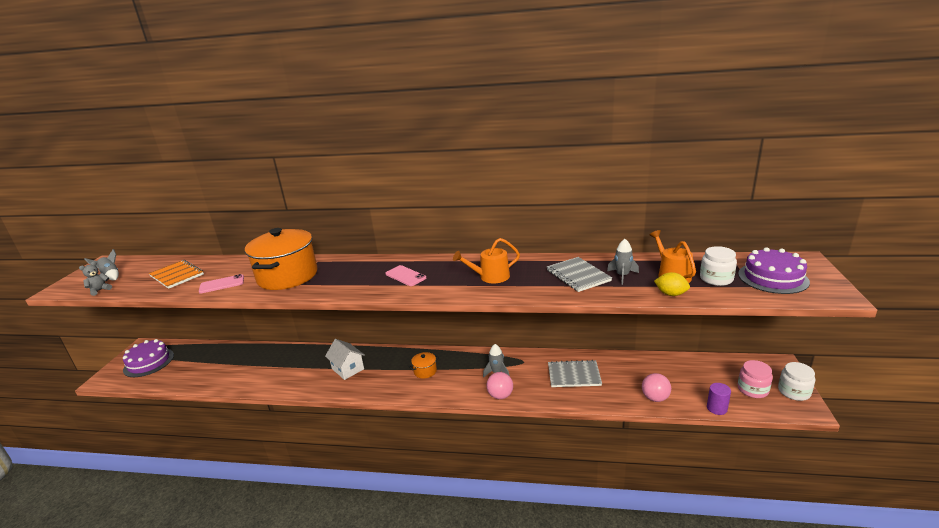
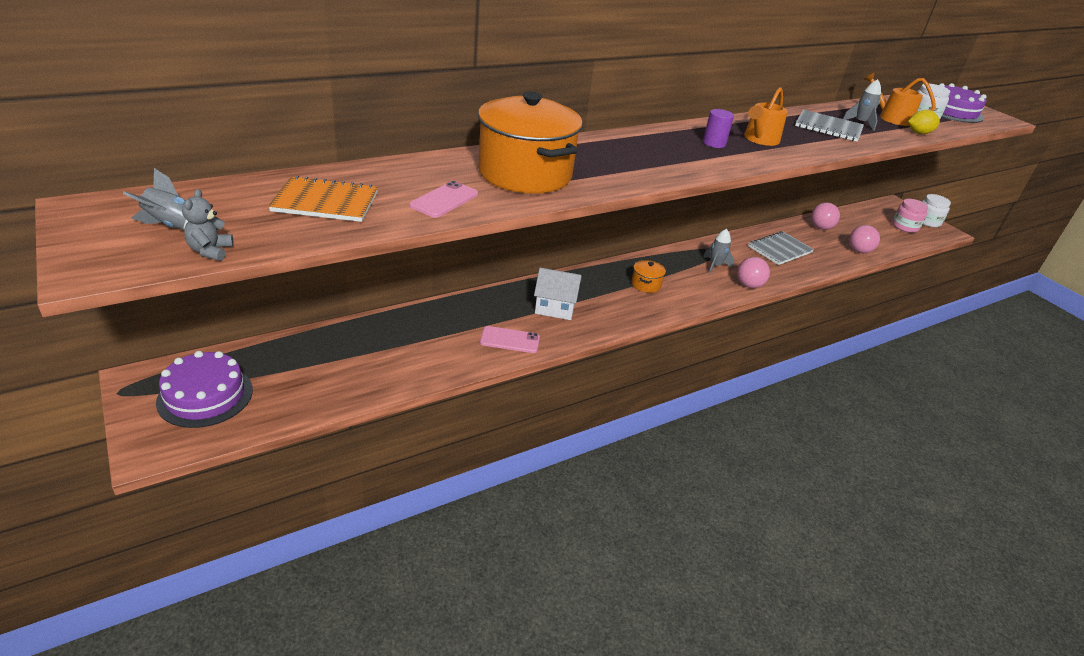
camera: 45 degrees left, 10 degrees up
pink phone [386,265,426,286] -> pink phone moved to [480,326,540,353]
purple cylinder [707,383,731,415] -> purple cylinder moved to [703,109,734,148]
none -> pink ball [811,203,840,230]

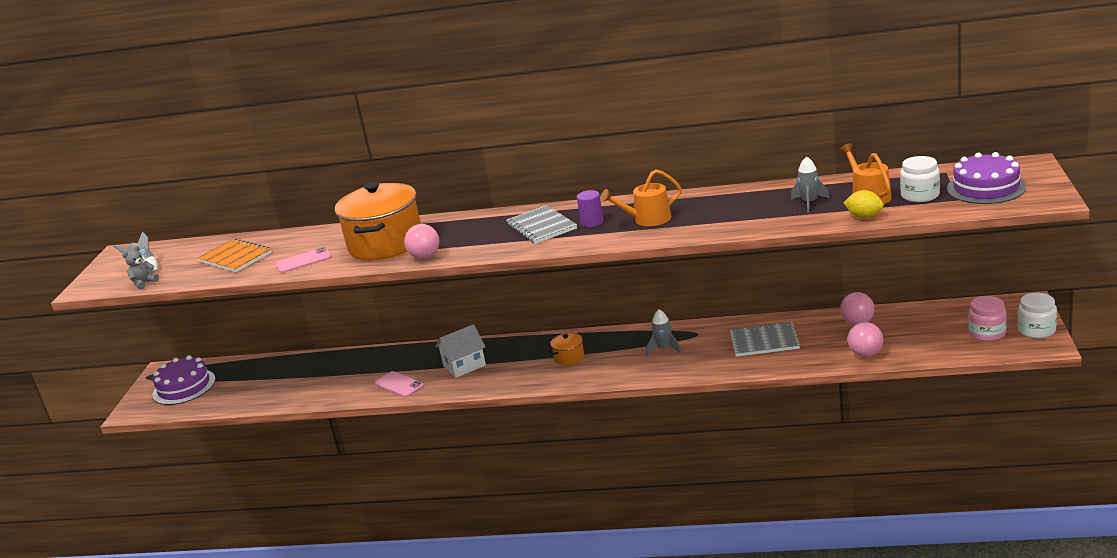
camera: 45 degrees right, 10 degrees down
white house [534,268,581,320] -> white house turned 75 degrees counterclockwise [435,324,486,378]
pink ball [737,257,770,288] -> pink ball moved to [404,224,440,259]
grey notebook [795,110,864,142] -> grey notebook moved to [506,205,577,244]

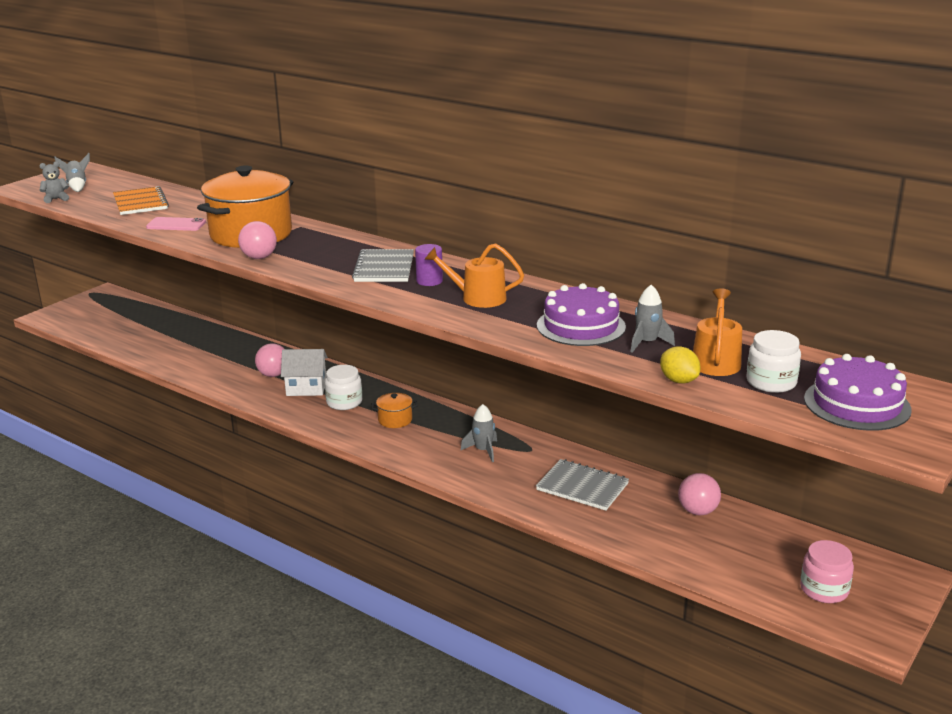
camera: 25 degrees right, 0 degrees up
purple cake [153,355,216,405] -> purple cake moved to [537,283,626,346]
pink phone [375,371,424,397] -> none
pink ball [847,322,883,357] -> pink ball moved to [255,343,284,377]
white jar [1017,293,1057,339] -> white jar moved to [325,365,362,410]

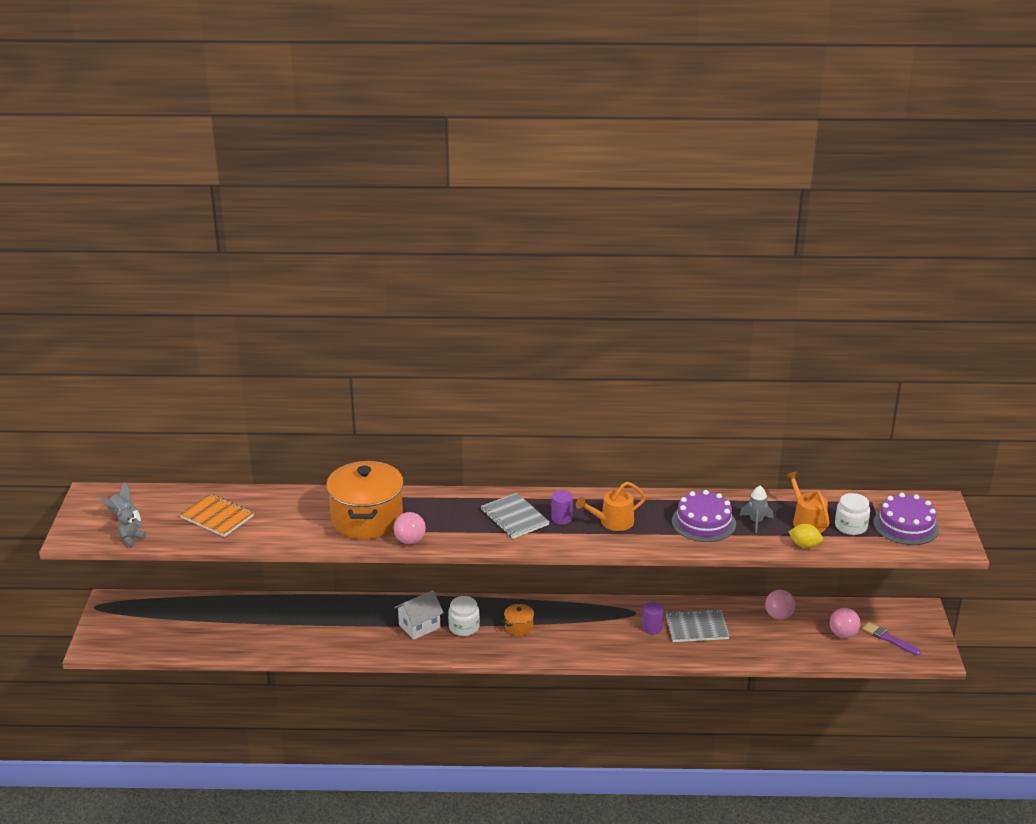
camera: 35 degrees left, 5 degrees up
pink phone [146,217,206,231] -> none
pink ball [255,343,284,377] -> pink ball moved to [830,608,860,638]
grey rocket [461,404,497,462] -> none
pink jar [800,540,854,603] -> purple brush [862,622,921,655]
none -> purple cylinder [642,602,663,635]

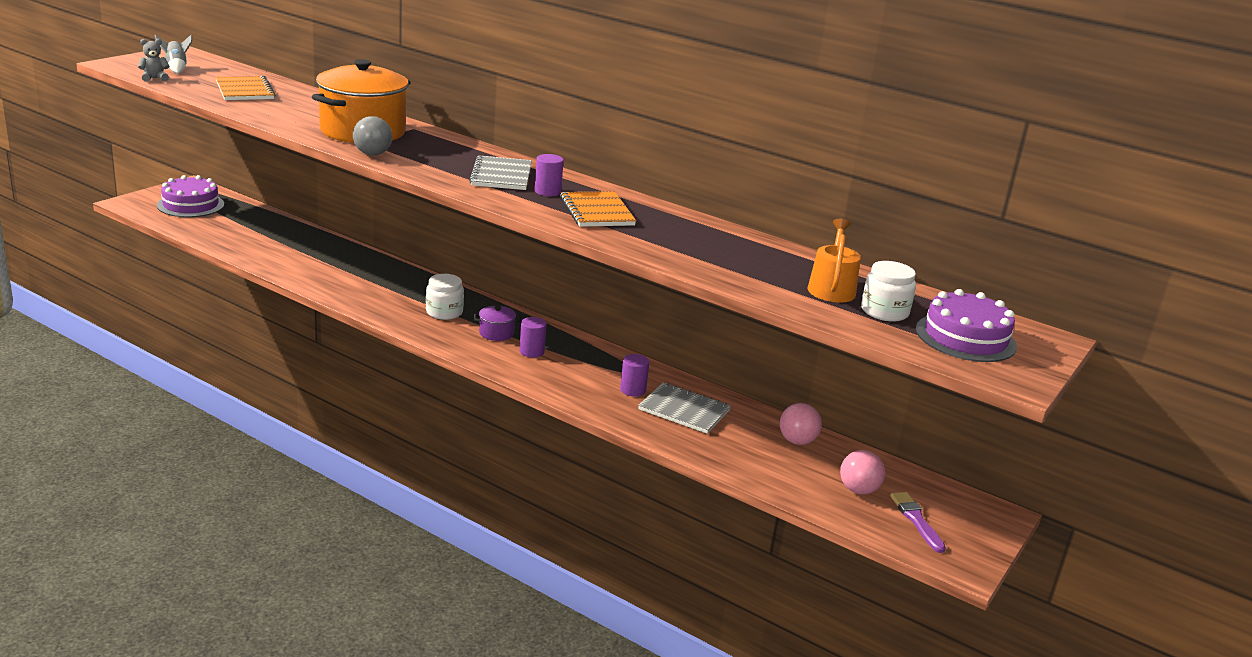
camera: 30 degrees right, 5 degrees down
pink ball [394,512,426,544] -> grey ball [353,116,392,155]
white house [394,590,444,640] -> none
orange pot [502,604,536,636] -> purple pot [474,306,521,341]
orange watering can [576,482,646,531] -> orange notebook [560,191,636,227]
purple cake [672,490,736,542] -> purple cake moved to [157,175,224,217]
grey rocket [739,486,773,533] -> none
yellow lemon [788,524,823,548] -> none
none -> purple cylinder [519,317,547,358]

